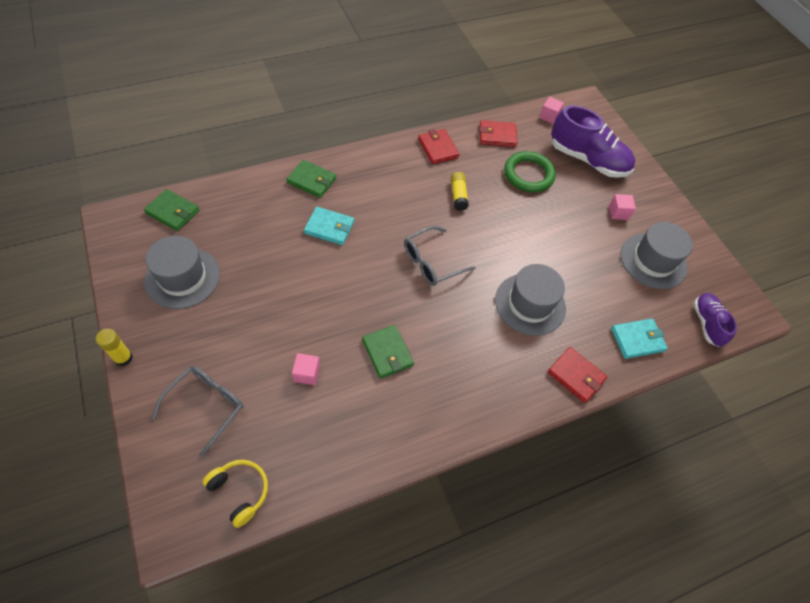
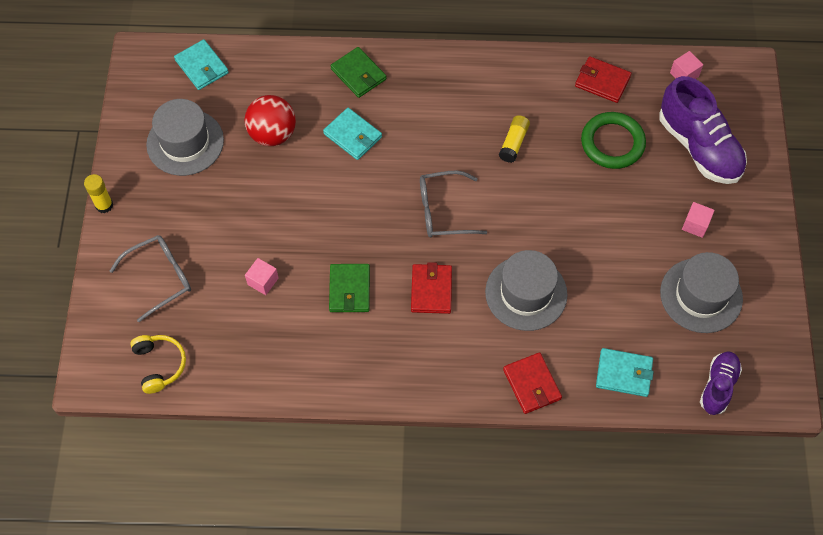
camera: 30 degrees right, 5 degrees up
green wallet [144,189,199,231] -> turquoise wallet [174,39,229,90]
red wallet [418,129,459,164] -> red wallet moved to [411,262,452,314]
none -> red ball [244,95,296,146]

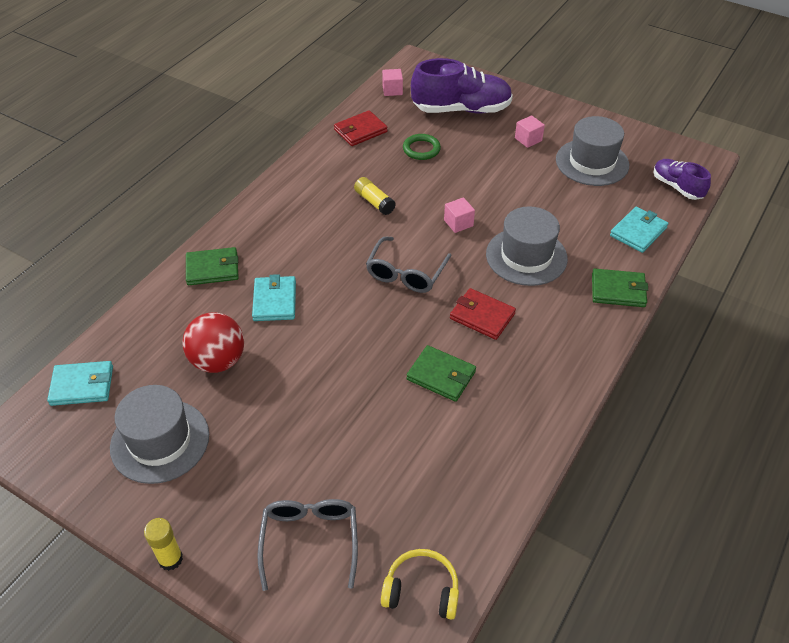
camera: 60 degrees left, 15 degrees down
pink cube [245,258,279,295] -> pink cube moved to [444,197,475,233]
turquoise wallet [323,108,382,160] -> turquoise wallet turned 75 degrees counterclockwise [252,274,296,321]
red wallet [503,352,562,414] -> green wallet [592,269,648,307]
green ring [581,112,646,169] -> green ring [403,134,441,160], size x0.63

